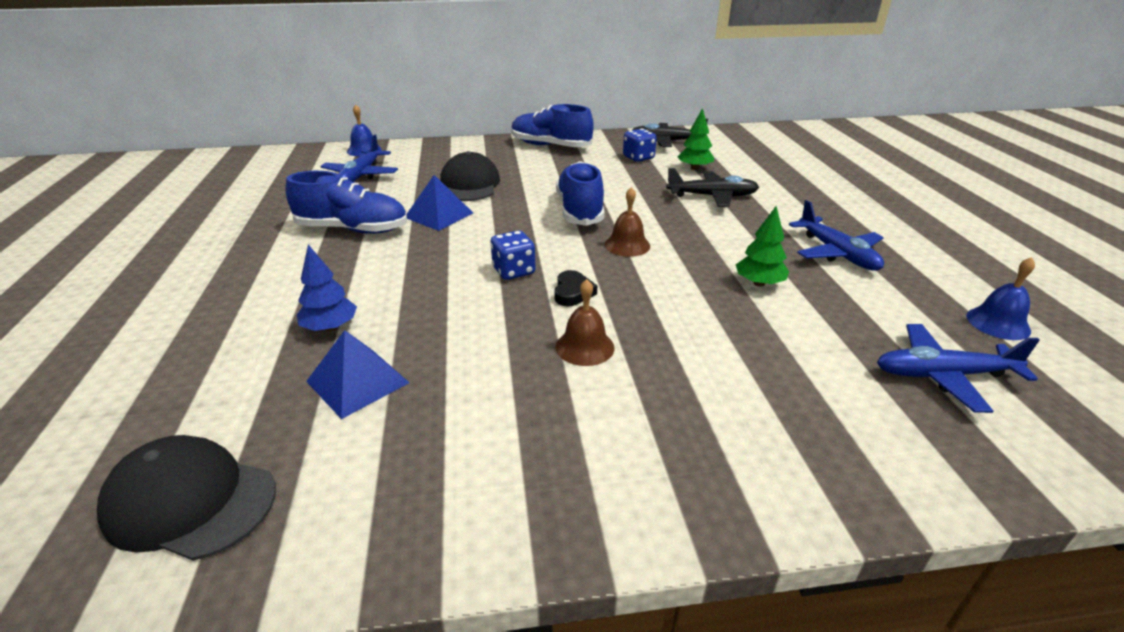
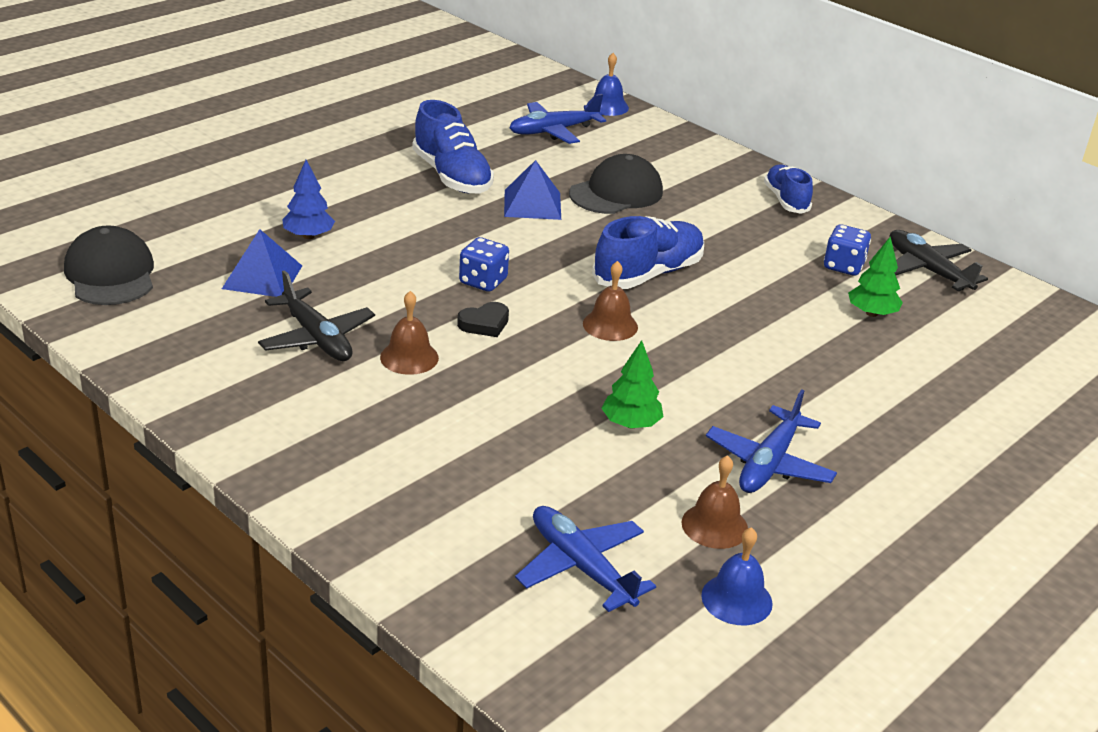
camera: 50 degrees right, 0 degrees up
blue shoe [511,104,594,147] -> blue shoe [764,164,813,214], size x0.65
black plane [666,168,759,207] -> black plane moved to [258,270,375,361]
none -> brown bell [681,455,748,549]

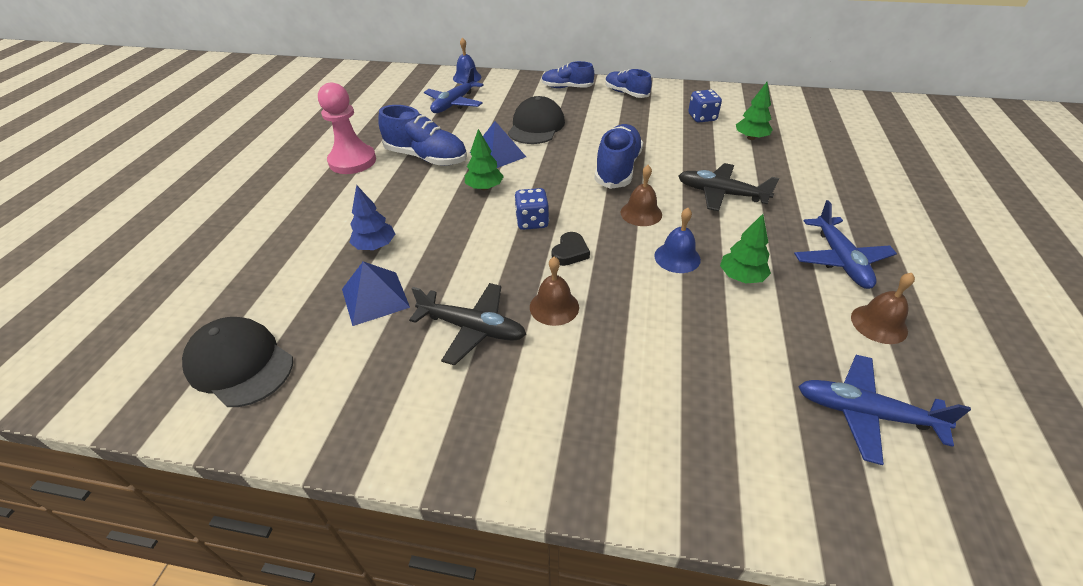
camera: 30 degrees left, 10 degrees up
blue bell [701,527,773,625] -> blue bell moved to [654,208,701,273]
black plane [889,230,988,291] -> black plane moved to [678,163,779,211]
none -> pink pawn [318,82,376,174]
none -> green tree [465,129,504,191]
none -> blue shoe [541,61,594,88]

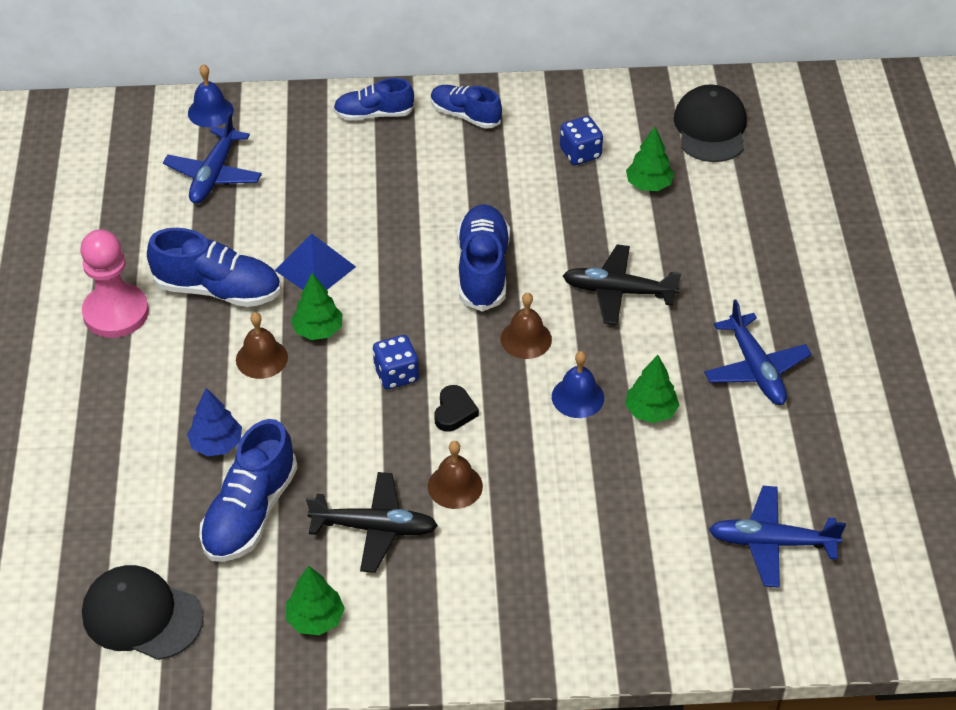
camera: 15 degrees left, 5 degrees up
blue pyramid [342,261,410,326] -> blue shoe [199,419,298,562]
black cap [508,96,565,144] -> black cap moved to [674,84,747,162]
brown bell [851,273,915,344] -> brown bell moved to [236,312,288,379]
none -> green tree [286,566,345,635]

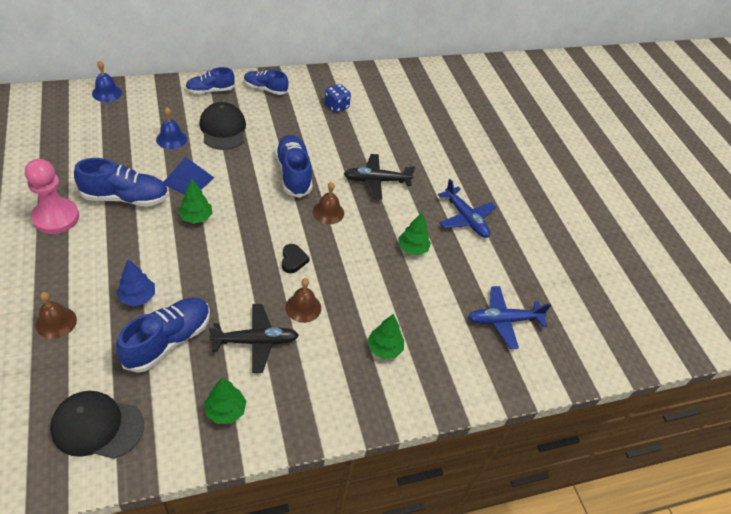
camera: 20 degrees left, 0 degrees up
blue plane [163,112,262,204] -> none
blue shoe [199,419,298,562] -> blue shoe turned 150 degrees counterclockwise [116,298,210,373]
brown bell [236,312,288,379] -> brown bell moved to [36,292,77,339]
blue dice [373,335,419,389] -> none
blue bell [552,351,604,418] -> blue bell moved to [156,107,187,149]
green tree [626,127,674,191] -> green tree moved to [367,314,404,359]
black cap [674,84,747,162] -> black cap moved to [199,102,246,150]

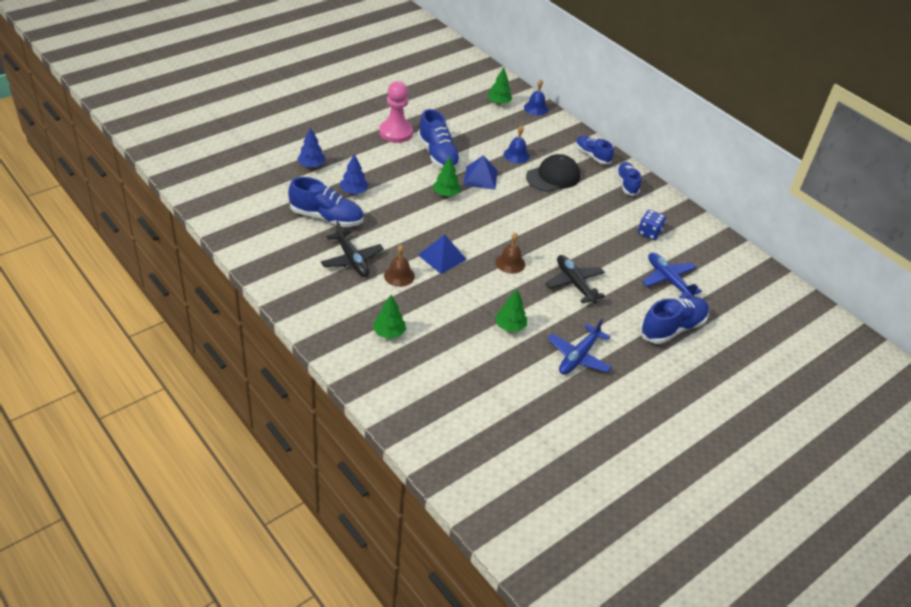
camera: 70 degrees right, 5 degrees down
brown bell [36,292,77,339] -> blue tree [297,128,325,168]
black cap [50,391,144,459] -> none
green tree [204,378,246,424] -> green tree moved to [487,67,512,105]
blue shoe [275,135,312,198] -> blue shoe moved to [640,297,709,344]
black heart [282,244,310,273] -> blue pyramid [418,234,467,274]
blue plane [468,286,551,349] -> blue plane moved to [642,253,702,299]

